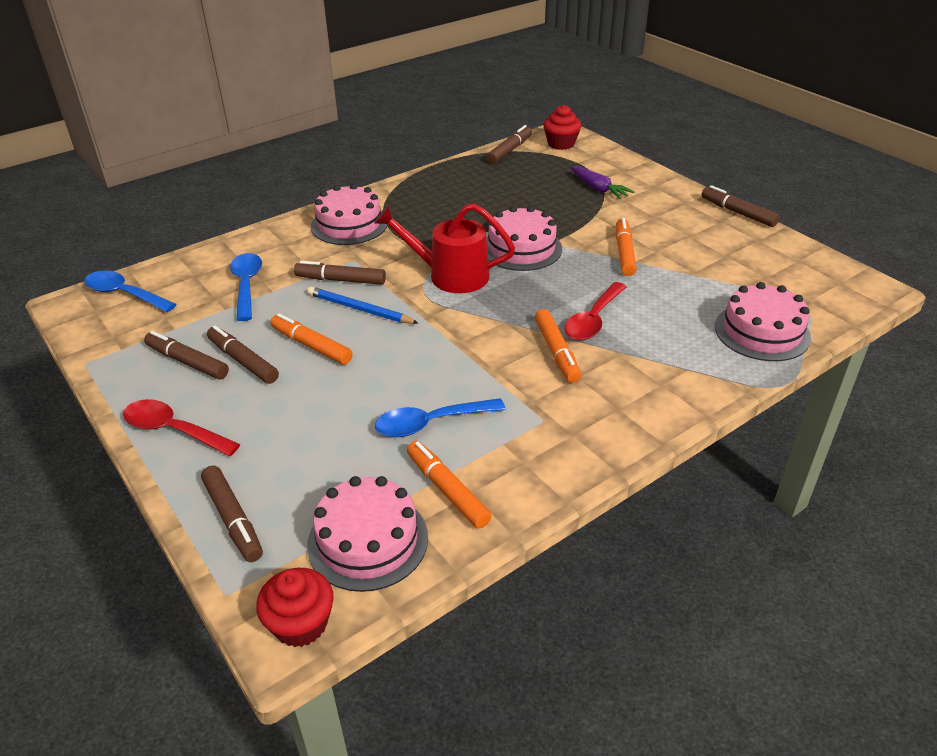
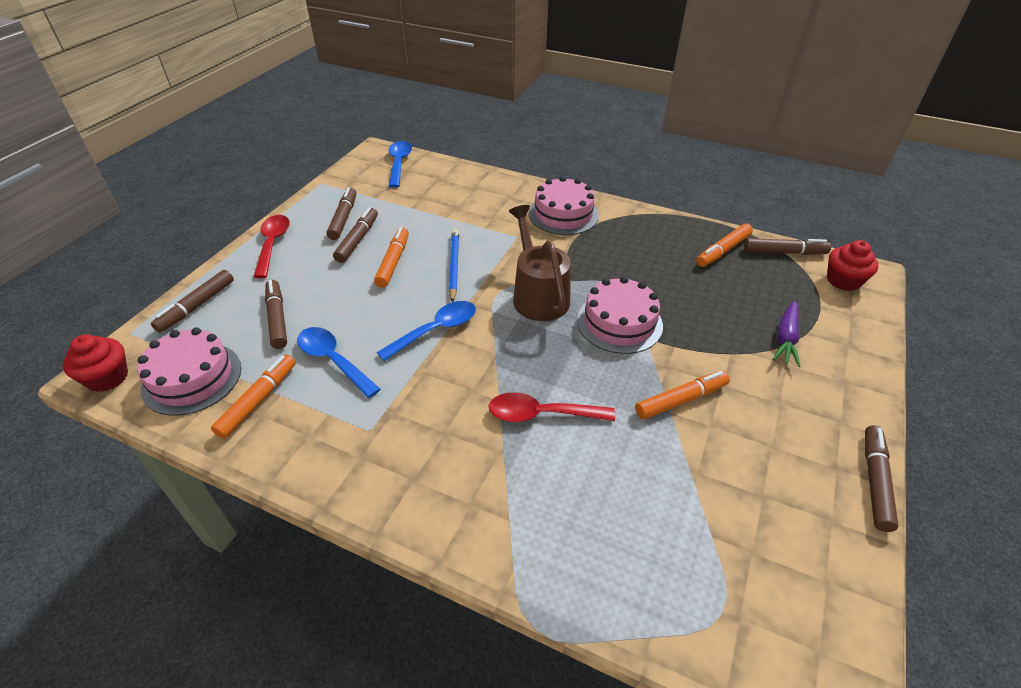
camera: 60 degrees right, 5 degrees up
blue spoon [230,253,262,321] -> blue spoon moved to [377,301,476,361]
brown marker [294,261,386,285] -> brown marker moved to [265,280,287,349]
red watering can [374,203,515,293] -> brown watering can [509,205,571,321]
orange marker [535,309,581,383] -> orange marker moved to [696,223,753,267]
pink cake [715,282,811,361] -> none

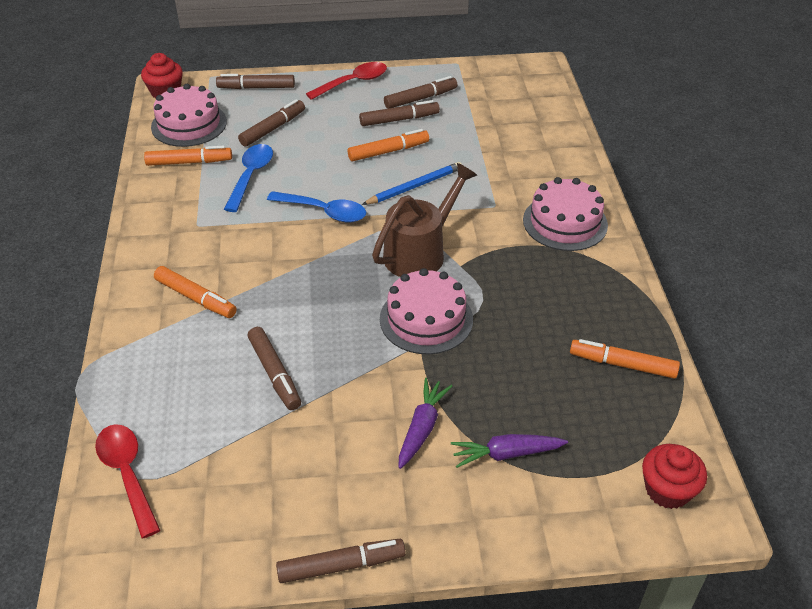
camera: 60 degrees right, 0 degrees up
blue spoon [389,141,412,188] -> none
red spoon [489,392,615,422] -> red spoon moved to [95,424,160,538]
orange marker [635,371,730,420] -> orange marker moved to [154,266,237,318]
brown marker [744,238,831,255] -> brown marker moved to [248,327,301,410]
none -> purple carrot [399,378,452,469]

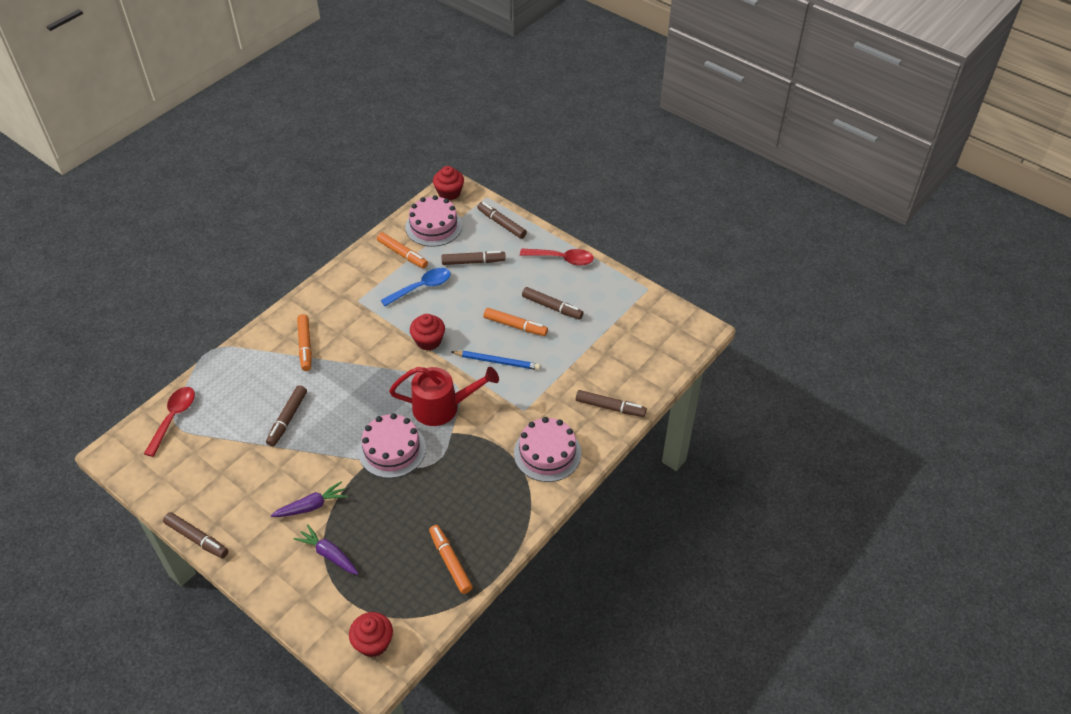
camera: 45 degrees right, 5 degrees up
blue spoon [267,191,367,222] -> red cupcake [410,314,445,350]
brown watering can [372,163,477,277] -> red watering can [389,367,499,426]
brown marker [384,76,457,109] -> brown marker moved to [576,390,647,417]

